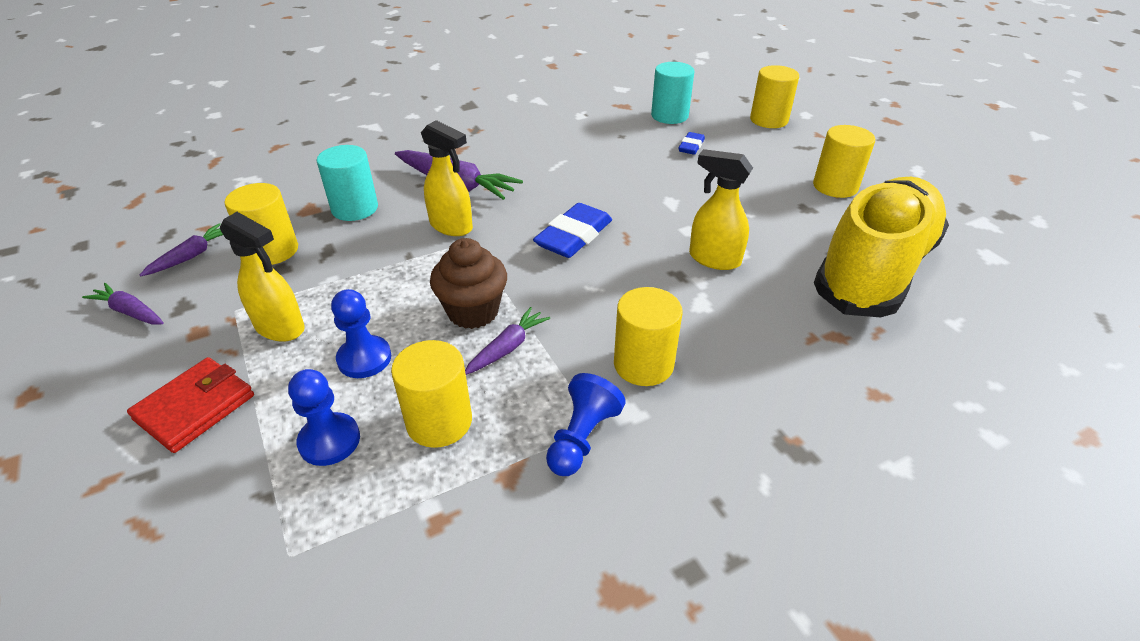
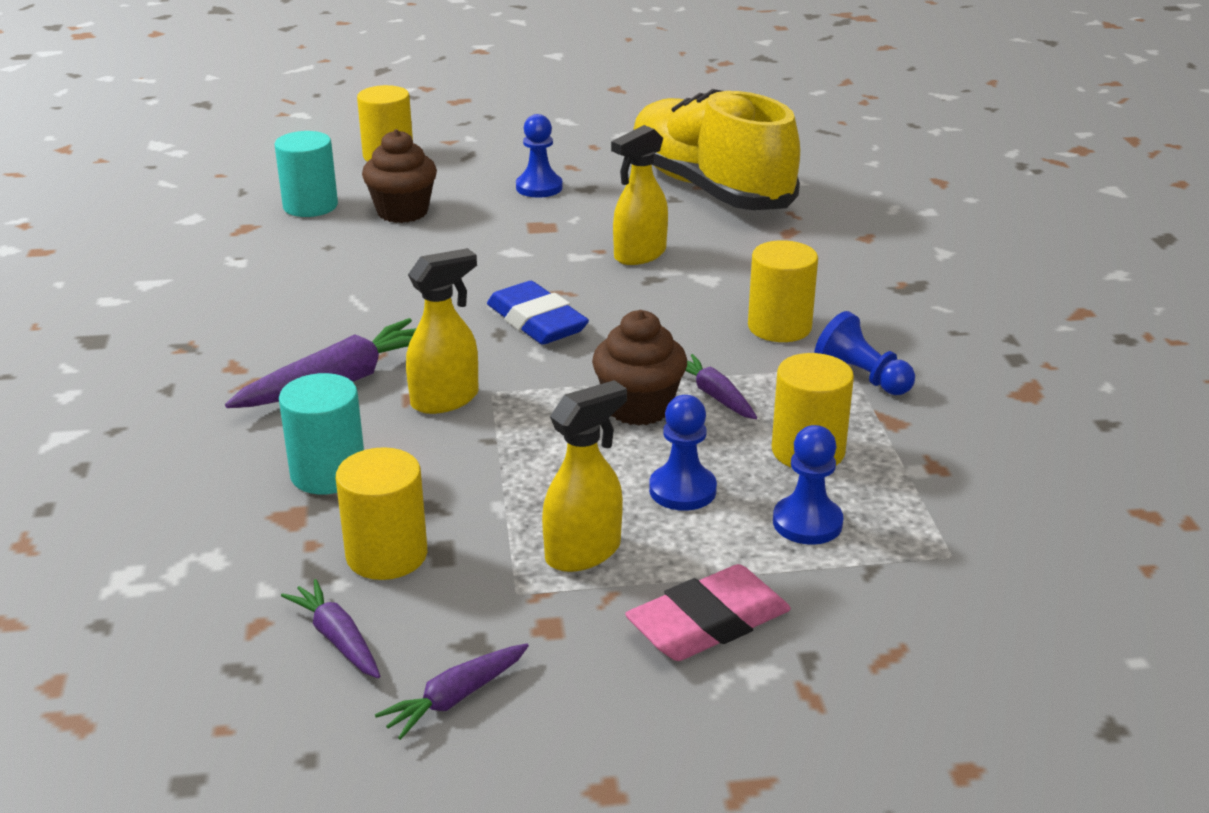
camera: 70 degrees left, 10 degrees down
red wallet [127,357,254,453] -> pink eraser [625,564,791,661]
blue eraser [679,132,705,155] -> brown cupcake [362,129,437,223]
yellow cylinder [813,125,875,198] -> none
none -> blue pawn [516,114,563,198]

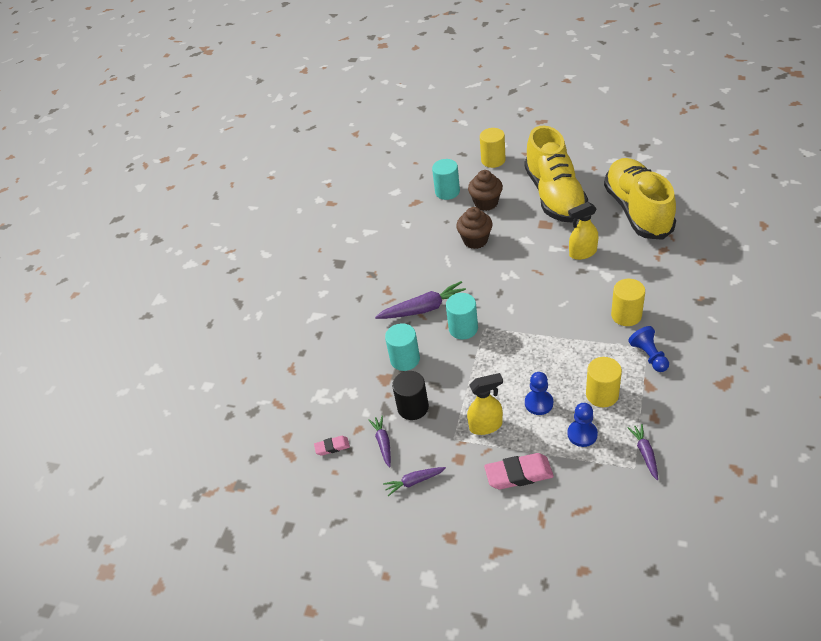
camera: 30 degrees right, 15 degrees up
yellow cylinder [336,447,427,580] -> black cylinder [392,371,429,420]
yellow spray bottle [406,248,479,414] -> turquoise cylinder [446,293,478,340]
blue eraser [487,281,589,345] -> none
blue pawn [516,114,563,198] -> yellow shoe [525,126,588,222]
brown cupcake [592,310,687,426] -> brown cupcake moved to [456,207,493,249]
purple carrot [685,354,757,419] -> purple carrot moved to [627,424,658,480]
none -> pink eraser [314,436,350,456]

